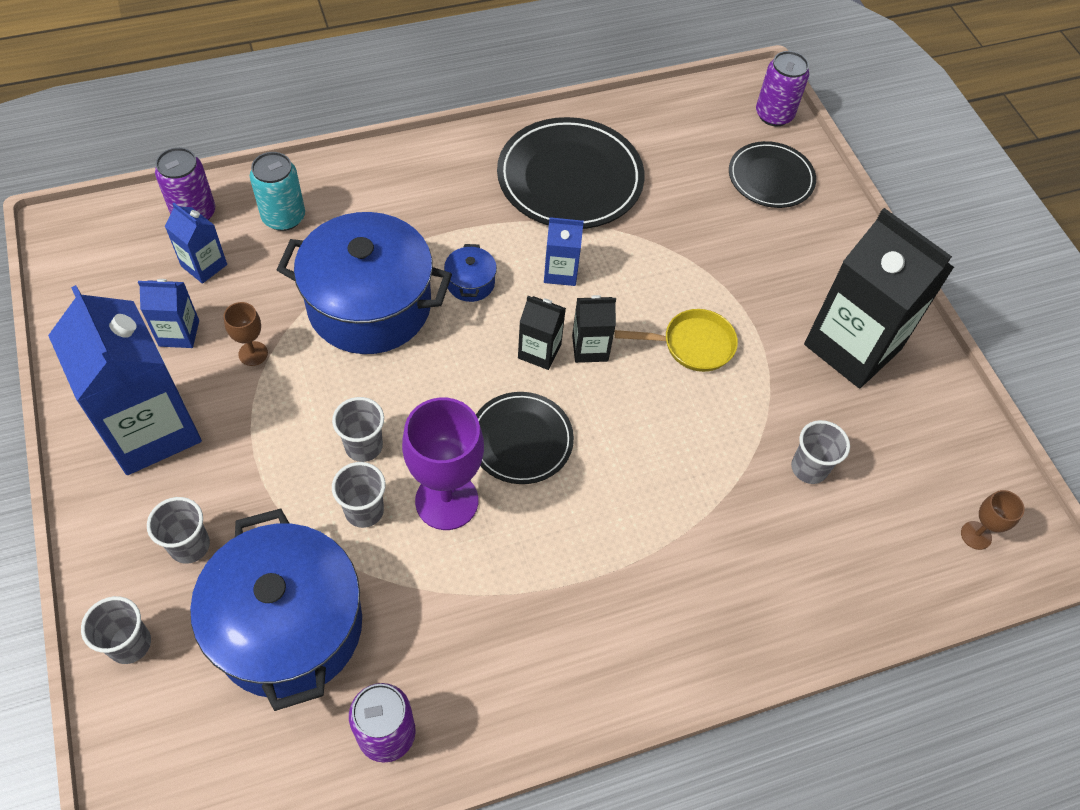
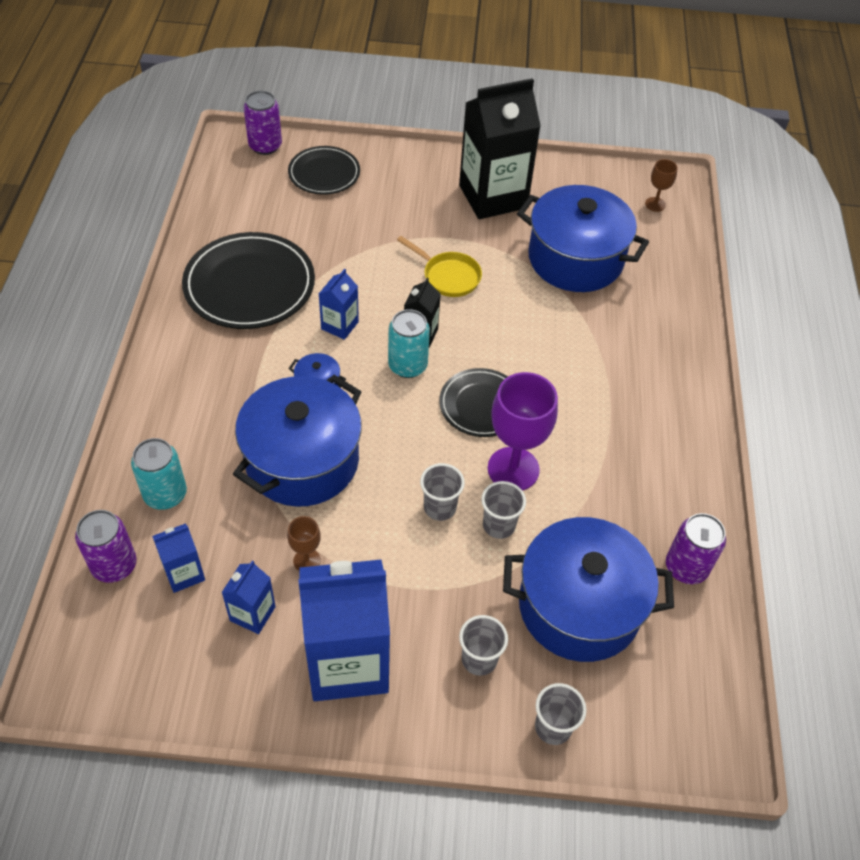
camera: 65 degrees left, 5 degrees down
black carton [518,296,566,370] -> turquoise can [388,309,430,378]
yellow pan [615,309,738,372] -> yellow pan turned 105 degrees clockwise [397,236,482,297]
grey cup [791,420,850,484] -> blue pot [517,185,649,292]

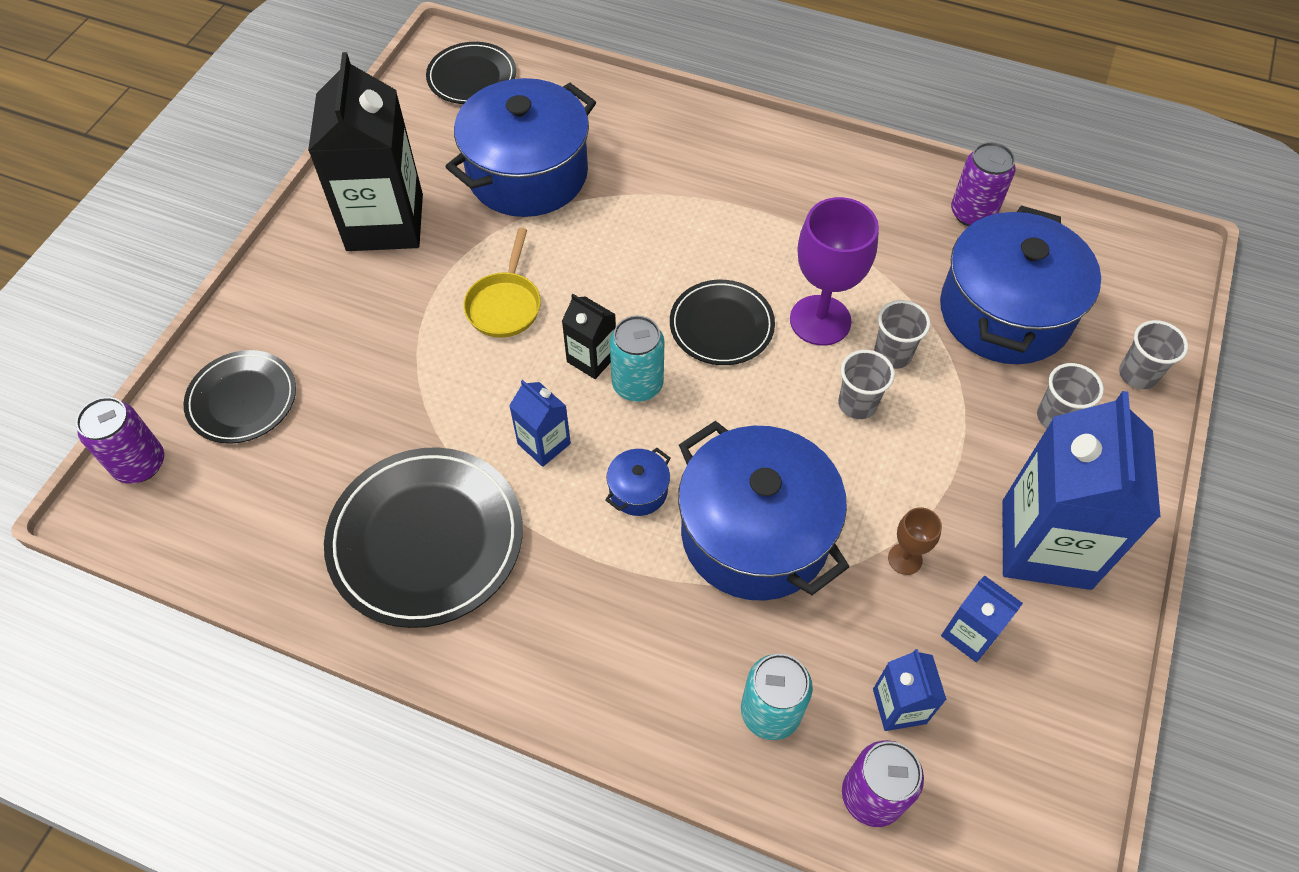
camera: 70 degrees left, 5 degrees up
yellow pan [397,236,482,297] -> yellow pan turned 135 degrees clockwise [463,228,541,338]
brown goblet [645,159,678,212] -> black plate [426,42,516,104]

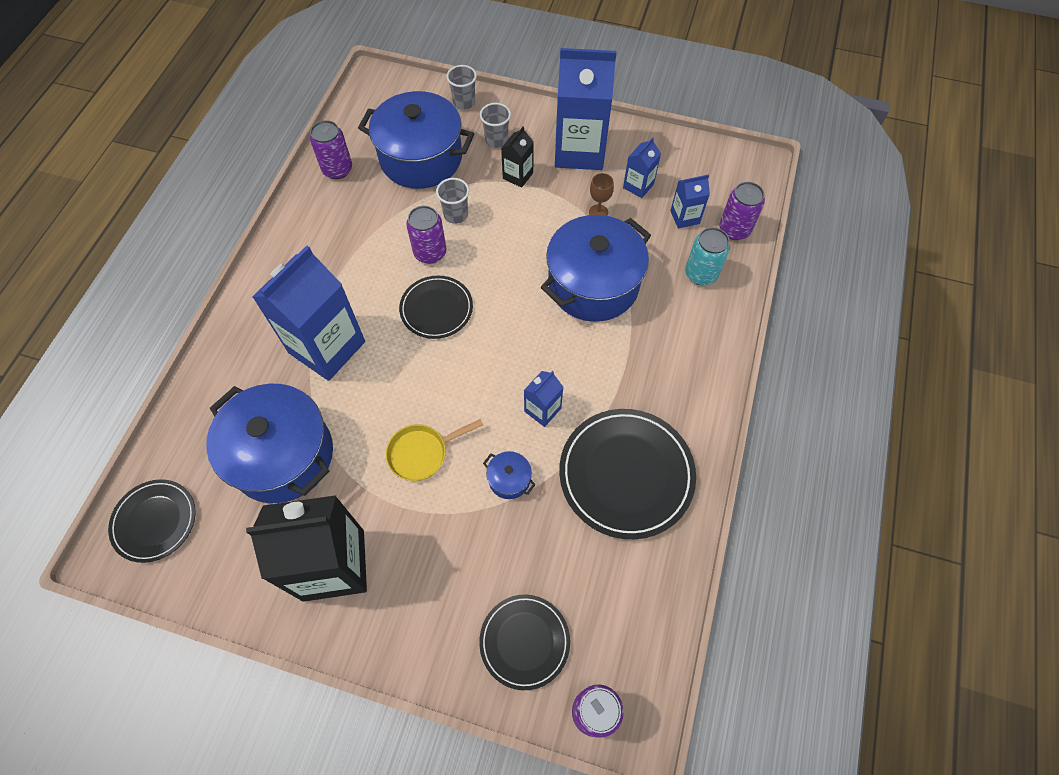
camera: 95 degrees left, 5 degrees up
yellow pan [463,228,541,338] -> yellow pan turned 150 degrees clockwise [386,419,483,481]
black carton [562,294,616,379] -> black carton moved to [501,126,534,188]
blue pot [605,448,670,516] -> blue pot moved to [483,451,536,499]
turquoise can [610,315,664,402] -> none
purple goblet [790,197,879,346] -> purple can [406,206,446,264]
grey cup [838,350,895,419] -> none
none -> blue carton [252,246,365,381]

